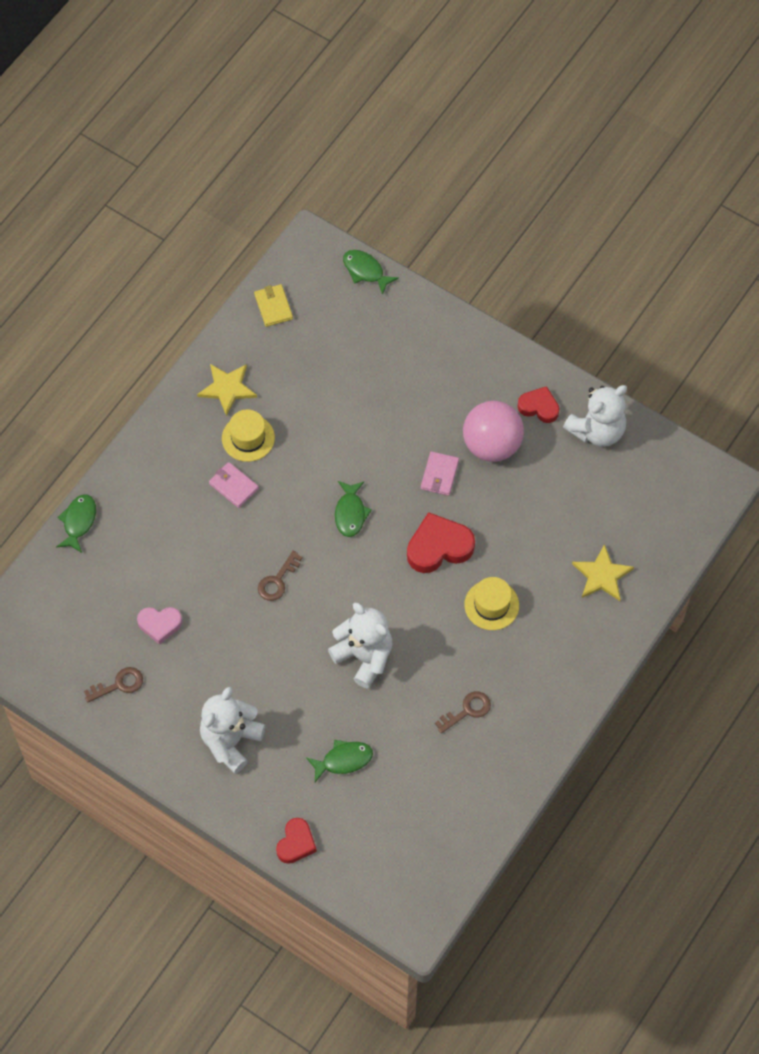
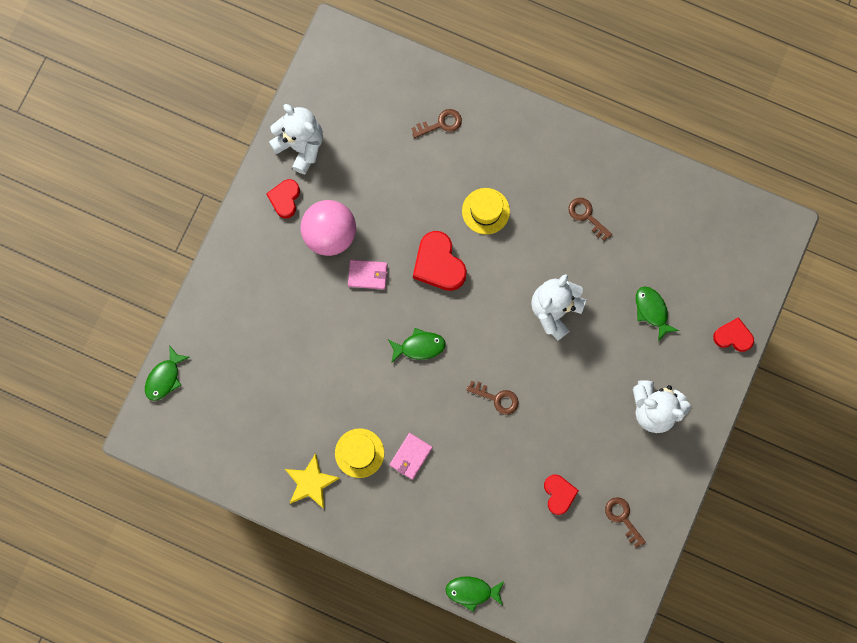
camera: 100 degrees left, 15 degrees up
pink heart [137,607,182,644] -> red heart [544,475,579,515]
yellow wallet [254,284,293,327] -> none
yellow star [572,544,634,601] -> brown key [411,109,462,138]

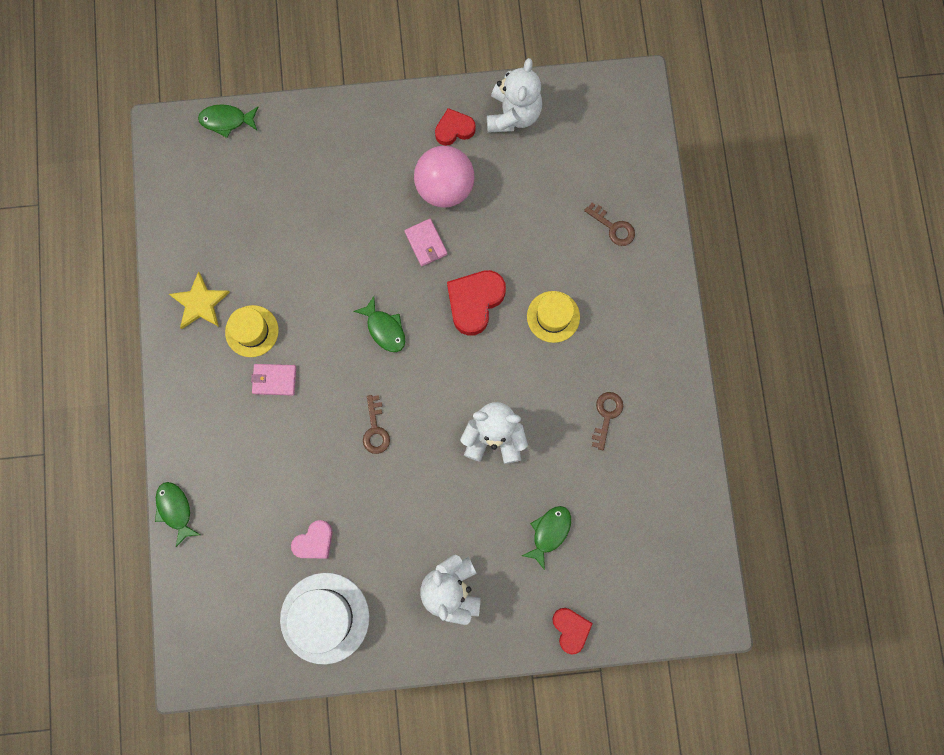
camera: 60 degrees right, 0 degrees up
red heart [544,475,579,515] -> pink heart [291,520,333,558]
brown key [605,497,646,548] -> white hat [280,573,369,664]

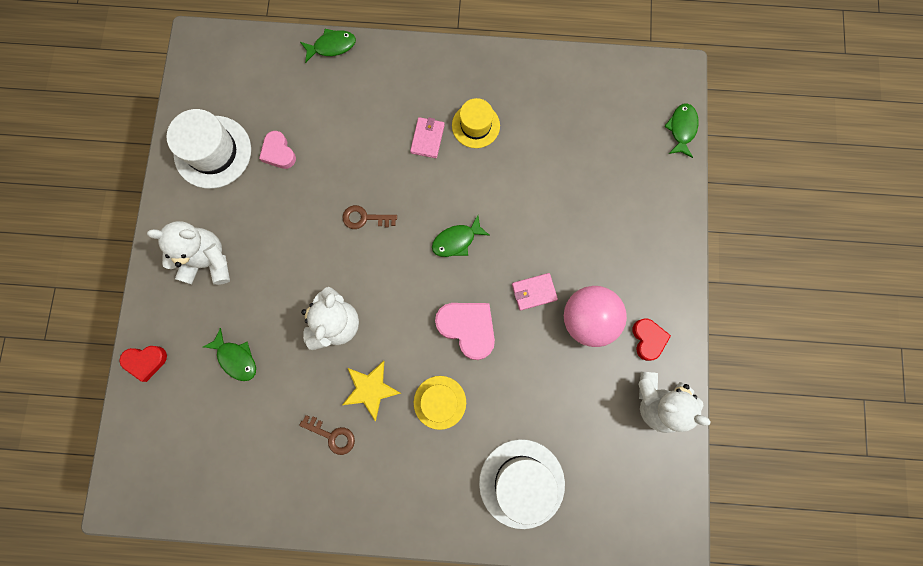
camera: 100 degrees right, 0 degrees up
yellow star [169,271,230,329] -> yellow star moved to [342,361,401,421]
red heart [447,270,506,336] -> pink heart [435,303,495,360]
brown key [584,203,635,246] -> white hat [479,439,565,529]

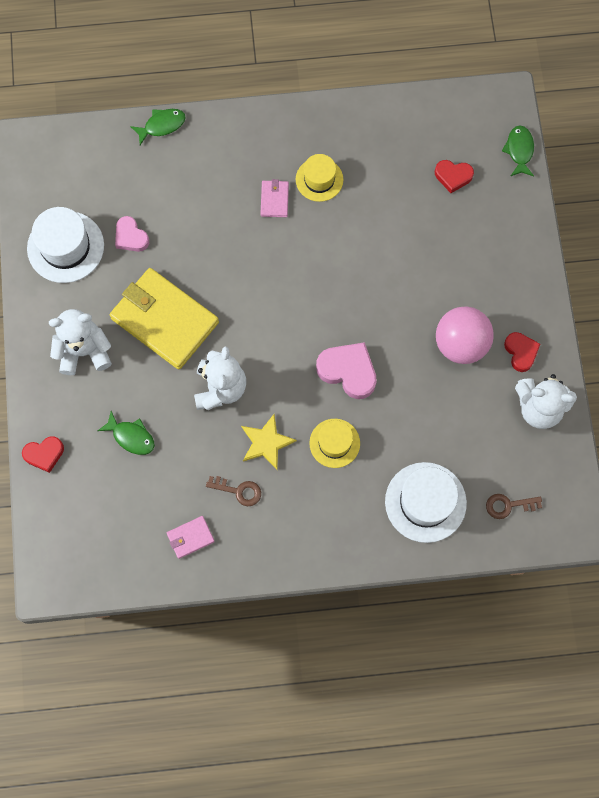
camera: 10 degrees left, 5 degrees down
brown key [342,205,397,229] -> brown key moved to [486,494,542,519]
green fish [432,215,490,257] -> none
pink wallet [512,273,558,311] -> pink wallet moved to [167,516,215,559]
none -> yellow wallet [110,268,219,370]
none -> red heart [435,160,474,193]

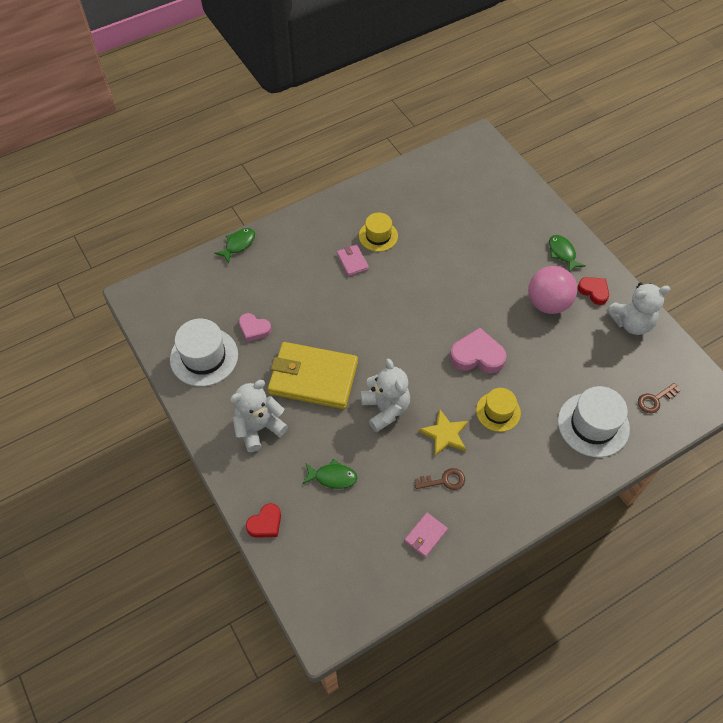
camera: 25 degrees left, 15 degrees down
red heart [435,160,474,193] -> none
green fish [502,126,534,176] -> green fish moved to [549,235,586,272]

